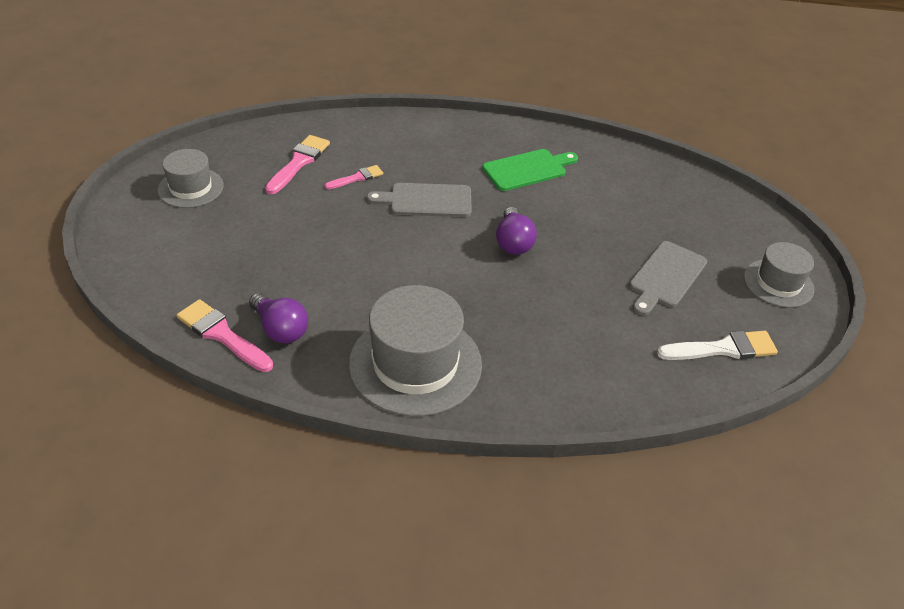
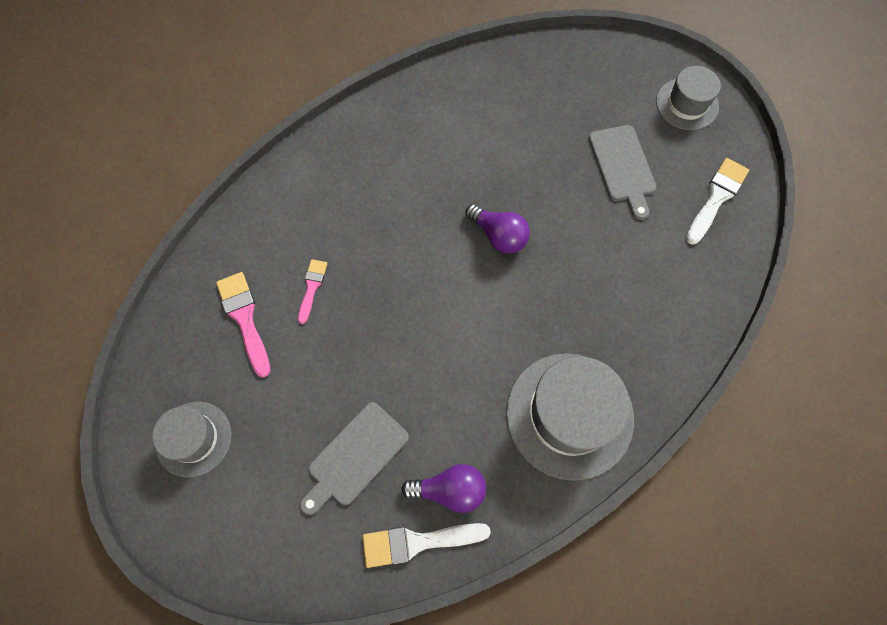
camera: 45 degrees left, 25 degrees up
pink brush [176,299,273,372] -> white brush [362,523,491,568]
grey cutting board [367,183,472,217] -> grey cutting board moved to [300,402,409,515]
green cutting board [482,149,578,191] -> none

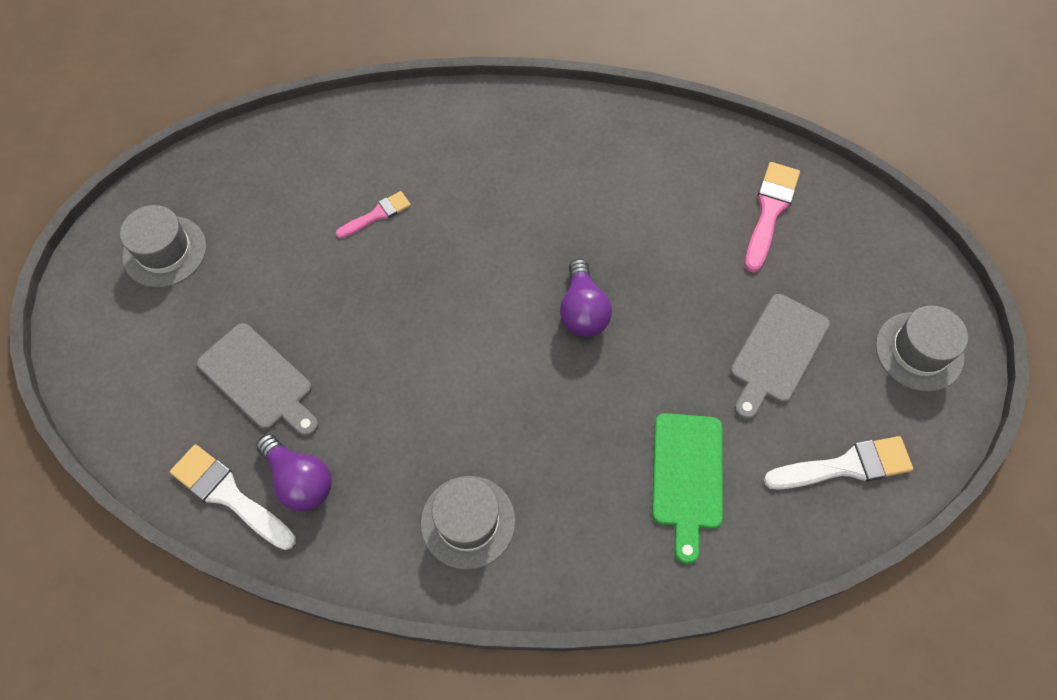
camera: 45 degrees right, 5 degrees down
pink brush [216,272,271,378] -> pink brush moved to [745,162,800,273]
grey cutting board [300,402,409,515] -> grey cutting board turned 135 degrees counterclockwise [197,323,319,437]
grey hat [506,353,634,481] -> grey hat [421,476,516,570], size x0.58
none -> green cutting board [652,413,723,564]

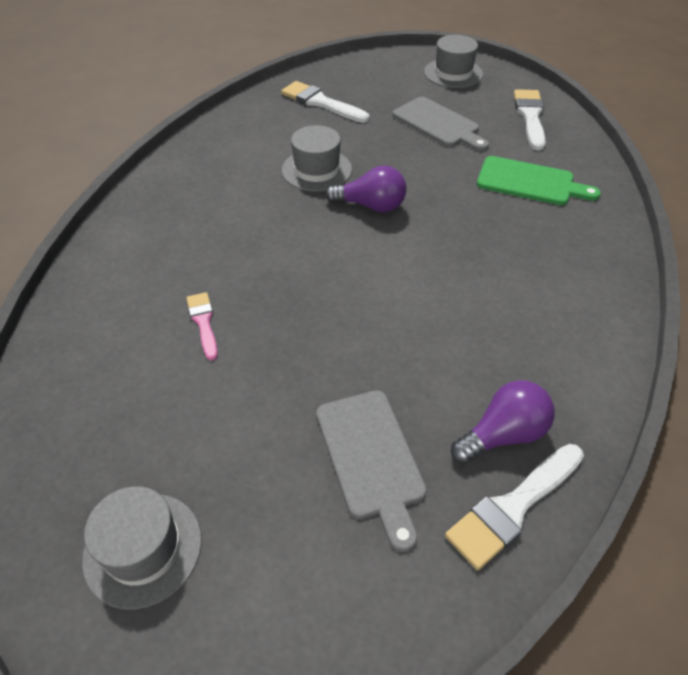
camera: 75 degrees left, 15 degrees down
grey cutting board [197,323,319,437] -> grey cutting board turned 105 degrees clockwise [316,390,427,552]
grey hat [421,476,516,570] -> grey hat moved to [282,125,352,192]
pink brush [745,162,800,273] -> white brush [281,81,369,123]

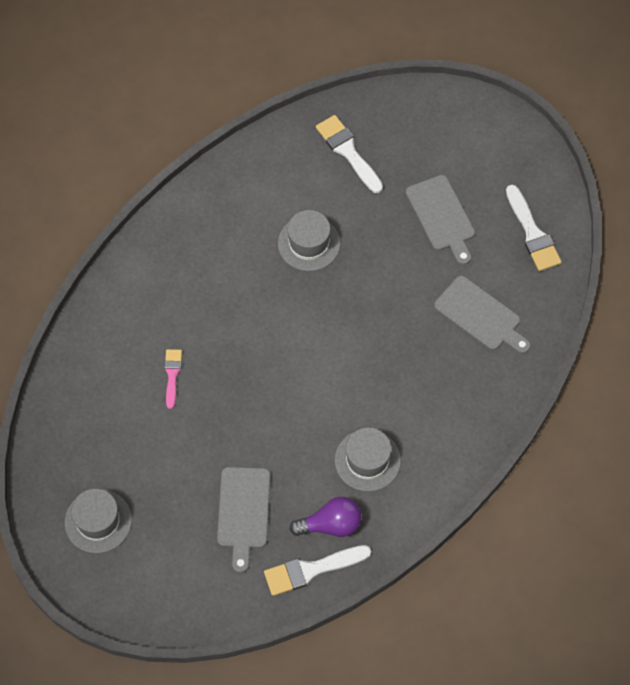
camera: 20 degrees right, 15 degrees up
purple light bulb [325,166,407,212] -> none
grey hat [424,35,483,88] -> grey hat moved to [335,427,401,491]
green cutting board [477,156,601,205] -> grey cutting board [434,276,531,354]
white brush [514,89,546,150] -> white brush turned 135 degrees clockwise [506,185,562,271]

